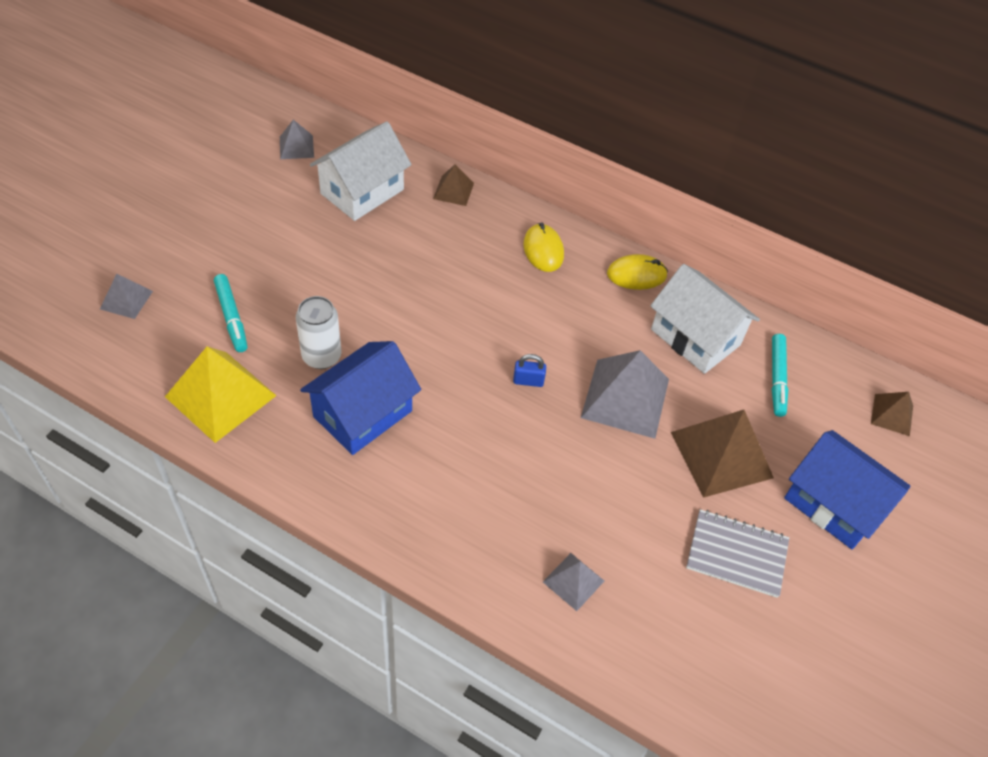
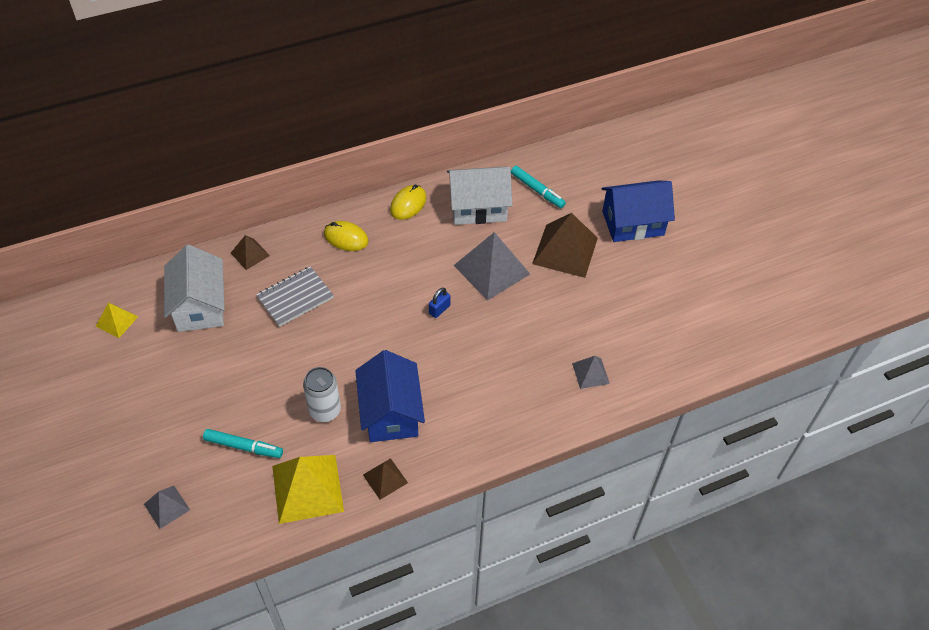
camera: 50 degrees left, 0 degrees up
grey pyramid [280,120,314,159] -> yellow pyramid [95,303,138,338]
grey notebook [686,509,789,598] -> grey notebook moved to [256,266,334,327]
brown pyramid [871,392,913,436] -> brown pyramid moved to [363,458,408,500]

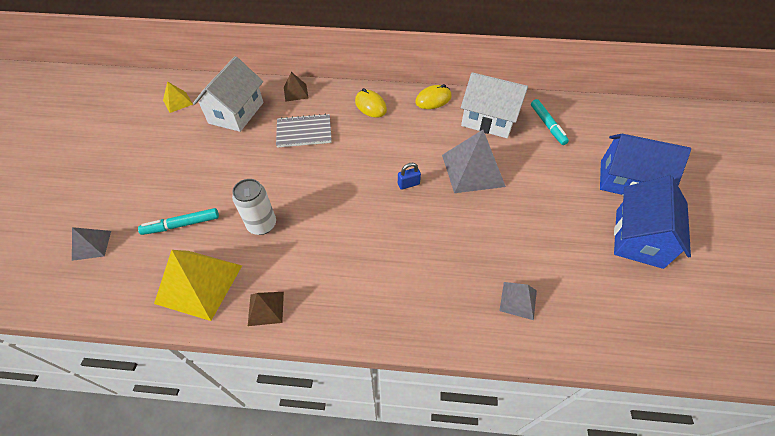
camera: 30 degrees right, 0 degrees up
turquoise marker [203,429,283,458] -> turquoise marker turned 120 degrees clockwise [138,208,219,235]
blue house [355,350,425,442] -> blue house moved to [614,175,691,269]
brown pyramid [532,213,598,278] -> none

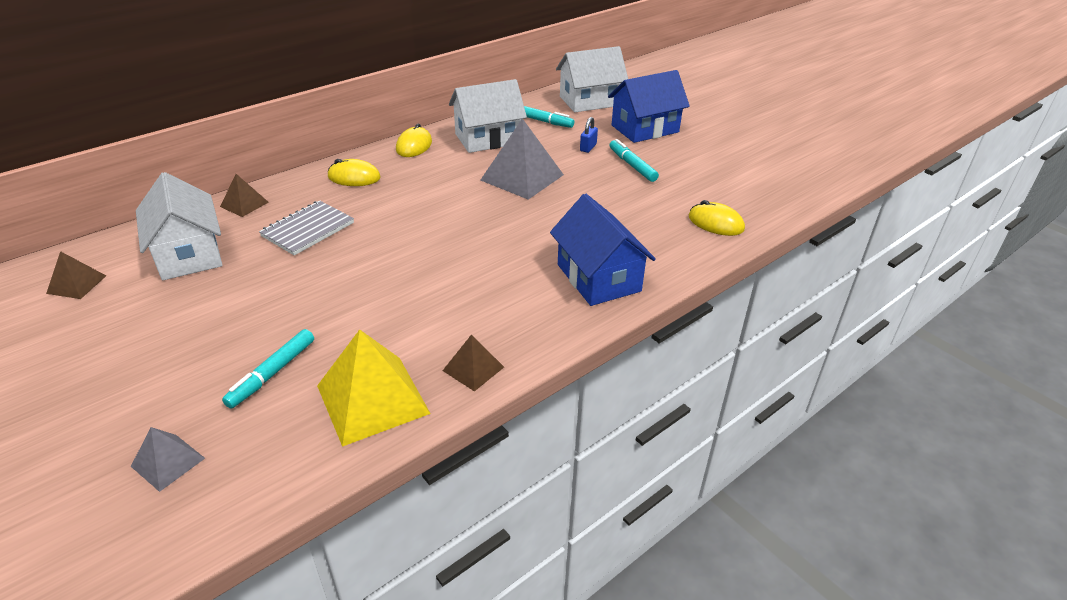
camera: 45 degrees left, 15 degrees down
yellow pyramid [163,81,193,113] -> brown pyramid [46,251,106,299]
white can [232,179,276,235] -> none
blue padlock [398,163,421,190] -> blue padlock moved to [580,117,598,153]
grey pyramid [499,282,537,320] -> none
blue house [614,175,691,269] -> blue house moved to [550,194,656,306]
none -> white house [556,46,628,112]
none -> turquoise marker [609,139,659,182]
none -> yellow mouse [689,200,745,236]

